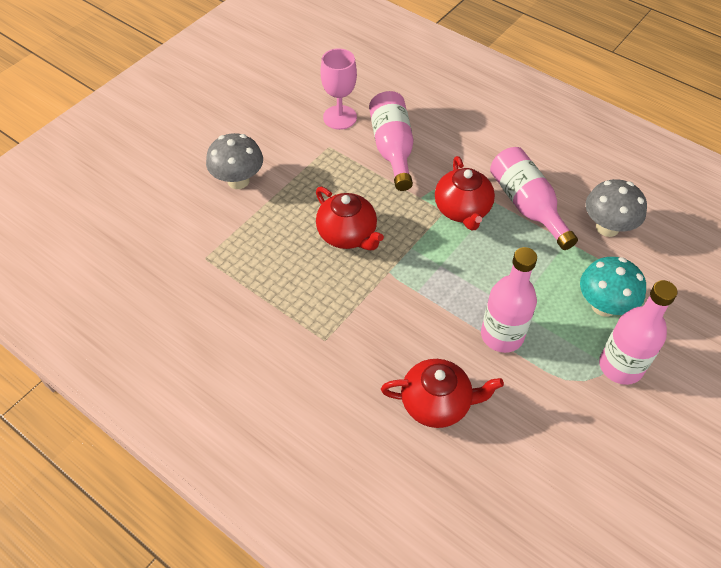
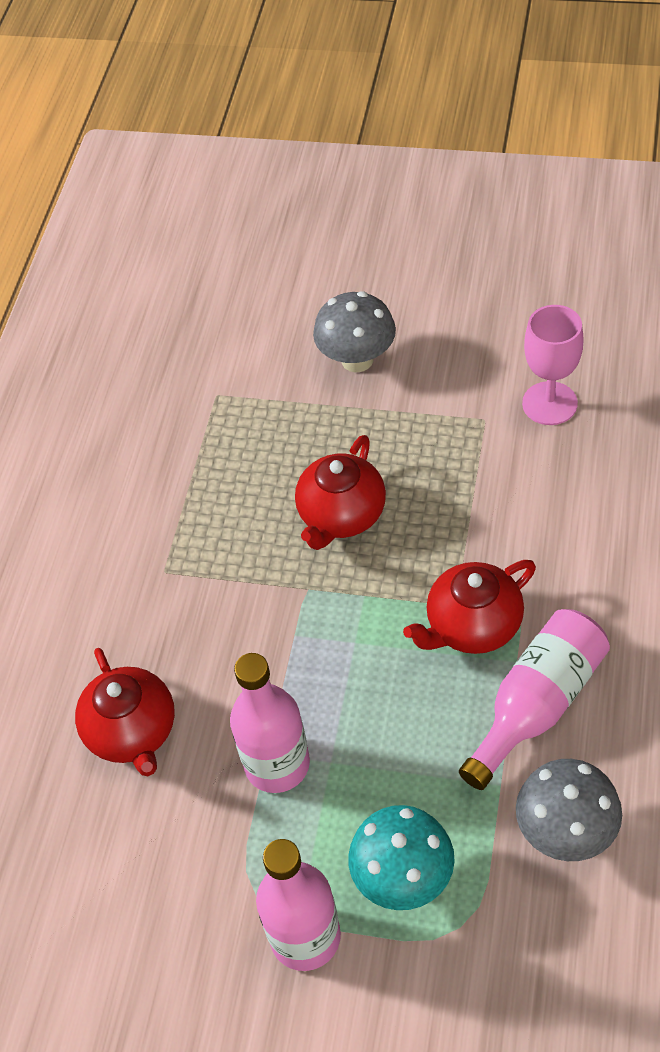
camera: 70 degrees right, 0 degrees up
pink bottle [369,91,414,191] -> none

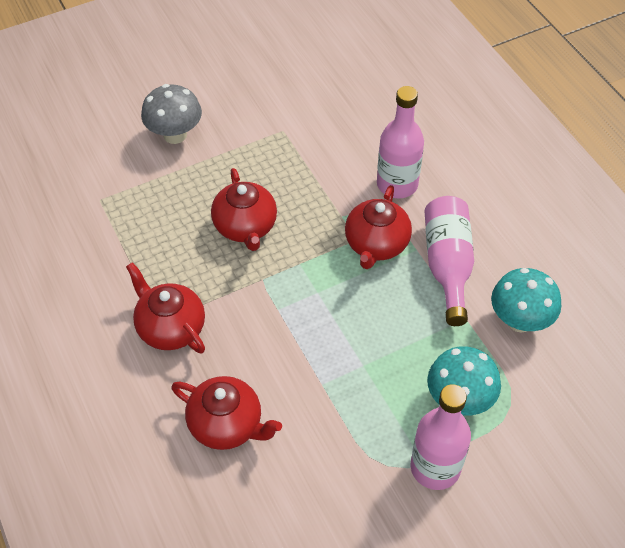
camera: 45 degrees left, 0 degrees up
pink bottle [230,653,310,793] -> pink bottle moved to [377,86,424,198]
grey mushroom [516,759,622,861] -> turquoise mushroom [491,268,561,333]
pink goblet [522,305,584,425] -> none
none -> red teapot [126,262,205,353]

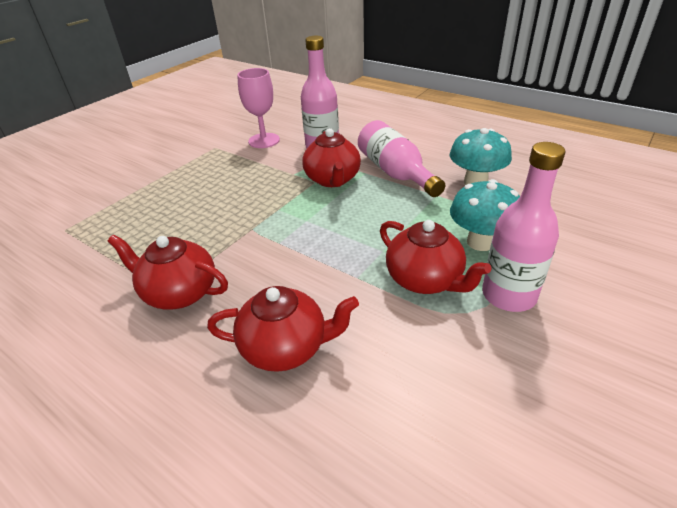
camera: 25 degrees left, 15 degrees down
grey mushroom [141,84,202,144] -> none
red teapot [211,168,277,251] -> red teapot moved to [380,220,491,294]
none -> pink goblet [237,68,280,148]

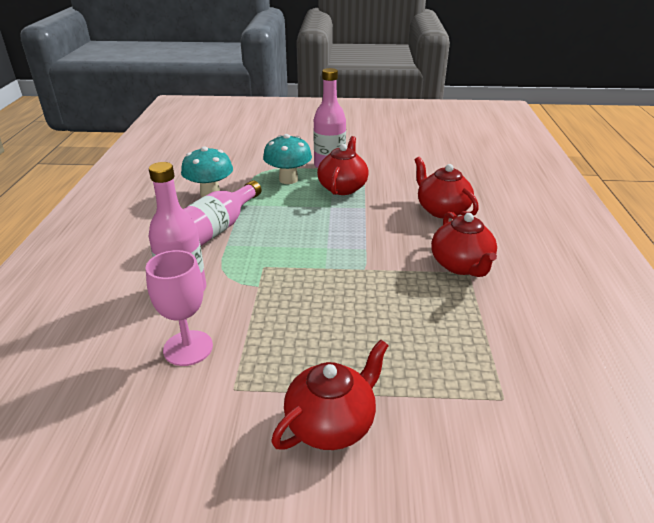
camera: 125 degrees left, 5 degrees down
red teapot [302,128,361,187] -> red teapot moved to [271,340,389,450]

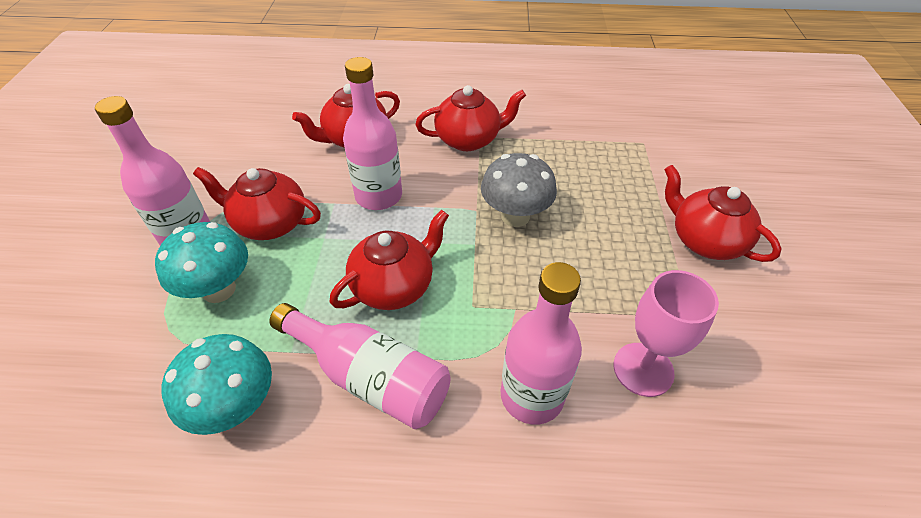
camera: 90 degrees left, 15 degrees up
none -> red teapot [330,210,449,310]
none -> pink bottle [343,57,402,210]
none -> grey mushroom [481,153,557,227]

